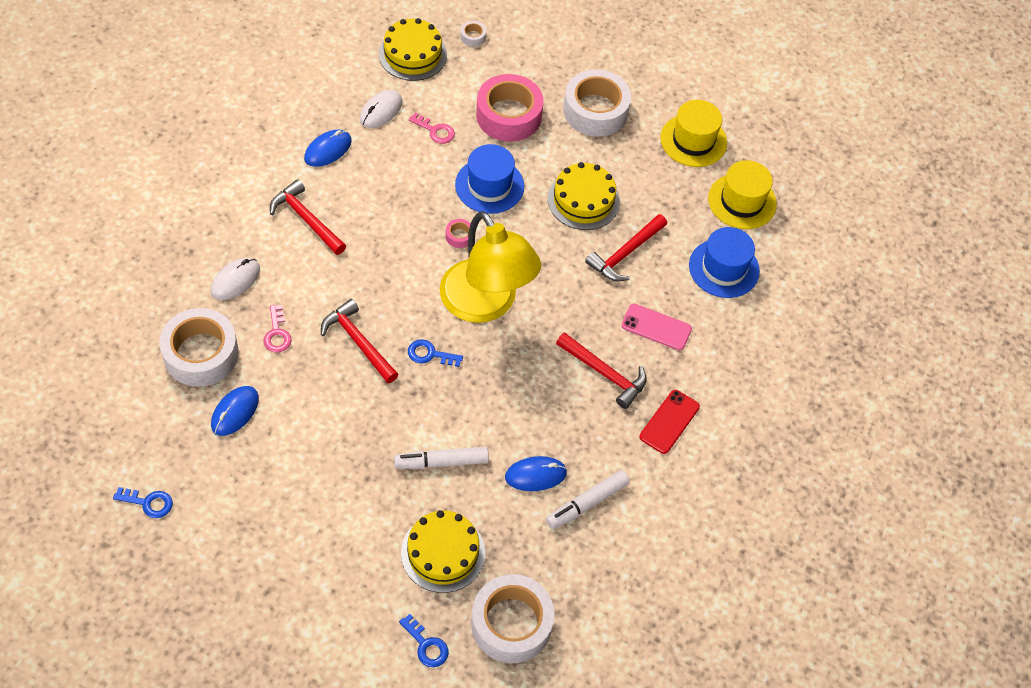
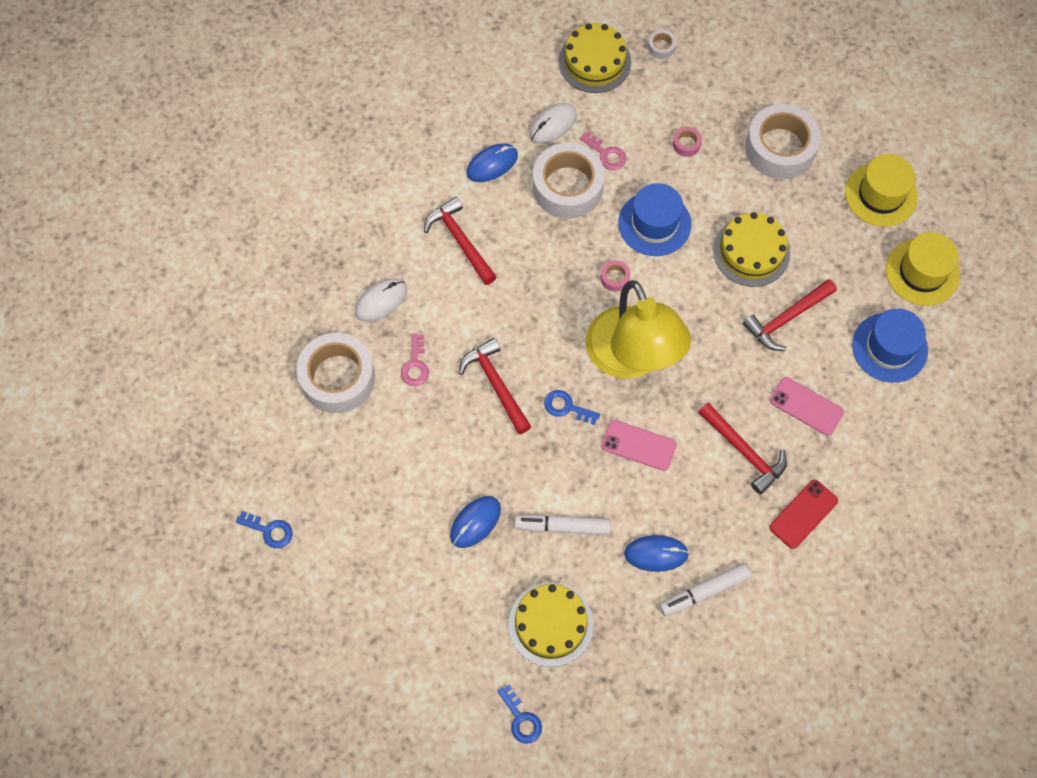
camera: 15 degrees right, 10 degrees up
blue mouse [211,386,259,436] -> blue mouse moved to [450,496,501,548]
white tape [471,574,555,663] -> white tape moved to [533,143,605,219]
pink tape [476,74,543,142] -> pink tape [673,127,702,157], size x0.40
none -> pink phone [602,420,677,471]

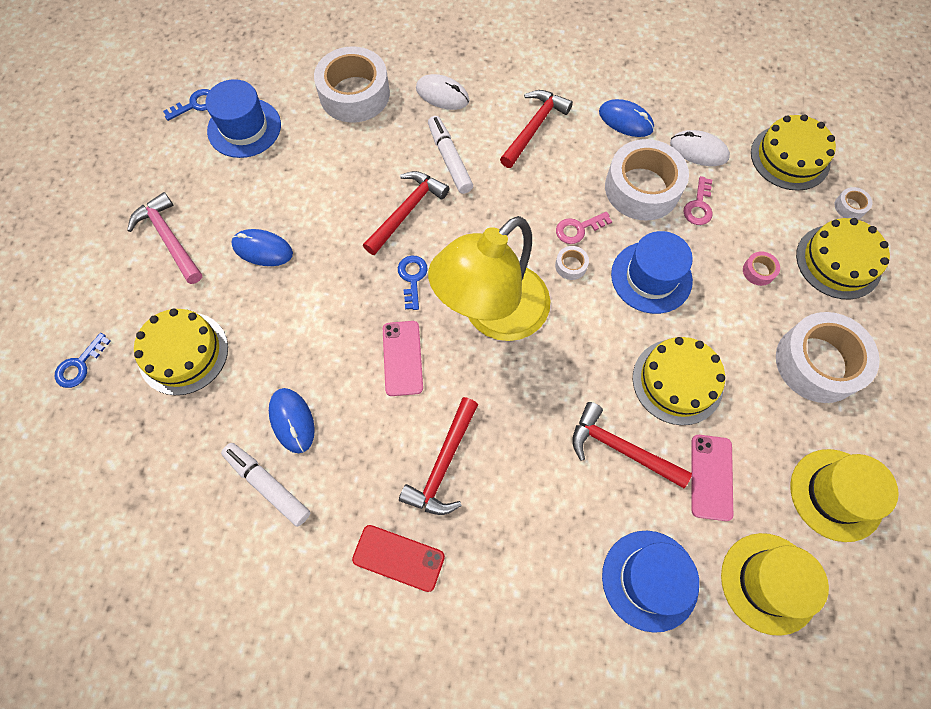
camera: 65 degrees right, 0 degrees up
blue key [236,511,293,548] -> blue key turned 120 degrees counterclockwise [163,89,210,121]
pink key [401,333,429,386] -> pink key moved to [556,212,612,244]
white marker [515,514,611,535] -> white marker moved to [428,116,473,194]
pink tape [600,260,630,292] -> white tape [555,246,589,280]
pink phone [770,377,844,436] -> pink phone moved to [691,435,733,521]
none -> pink hammer [127,192,202,284]
none -> blue hat [205,79,281,158]
none -> yellow cake [796,218,890,299]

